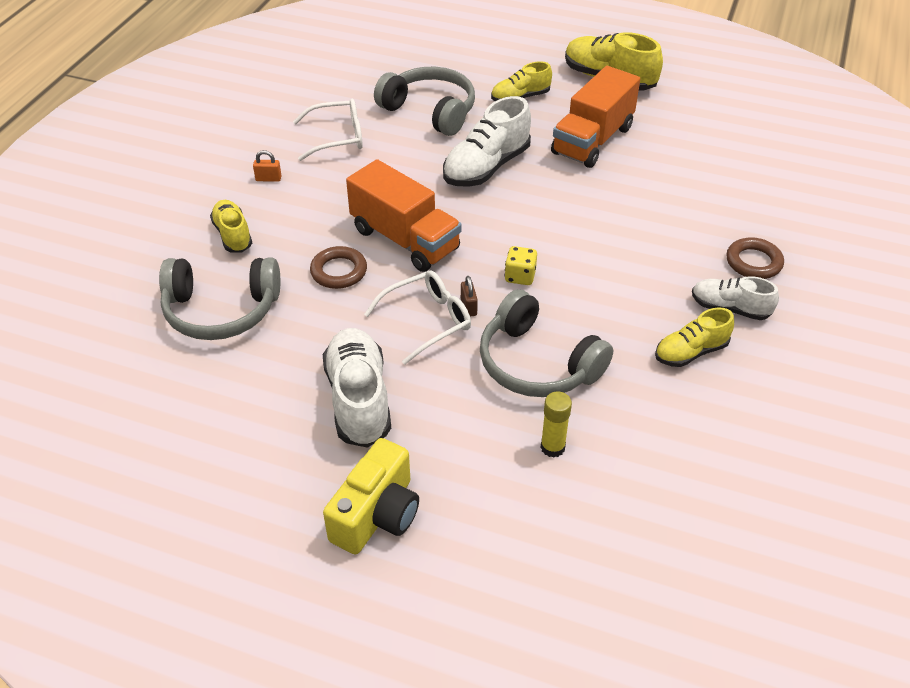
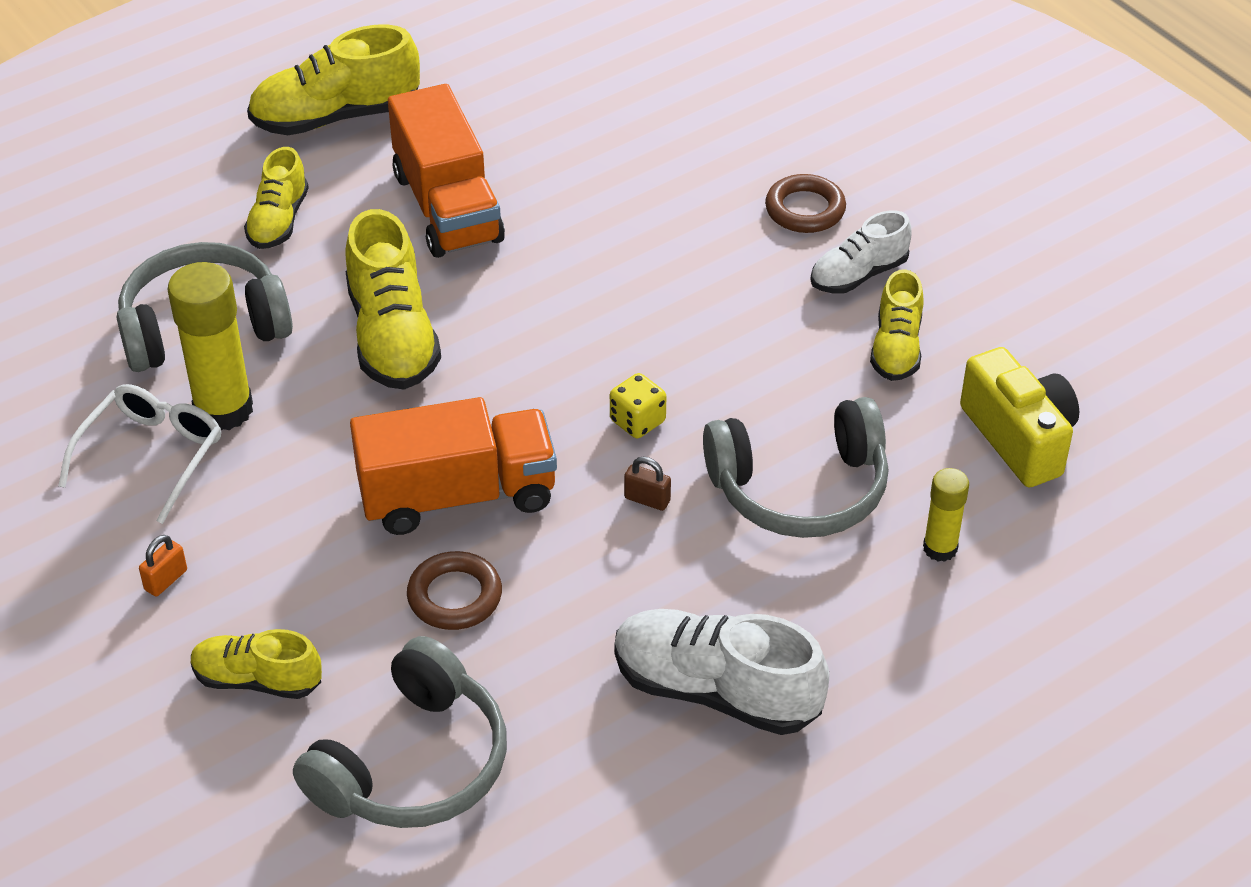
camera: 55 degrees left, 0 degrees up
yellow camera [323,438,419,554] -> yellow camera moved to [960,347,1079,487]
white glasses [364,271,471,365] -> none
white shoe [443,96,531,187] -> yellow shoe [345,209,441,390]
none -> yellow glue stick [168,262,253,430]

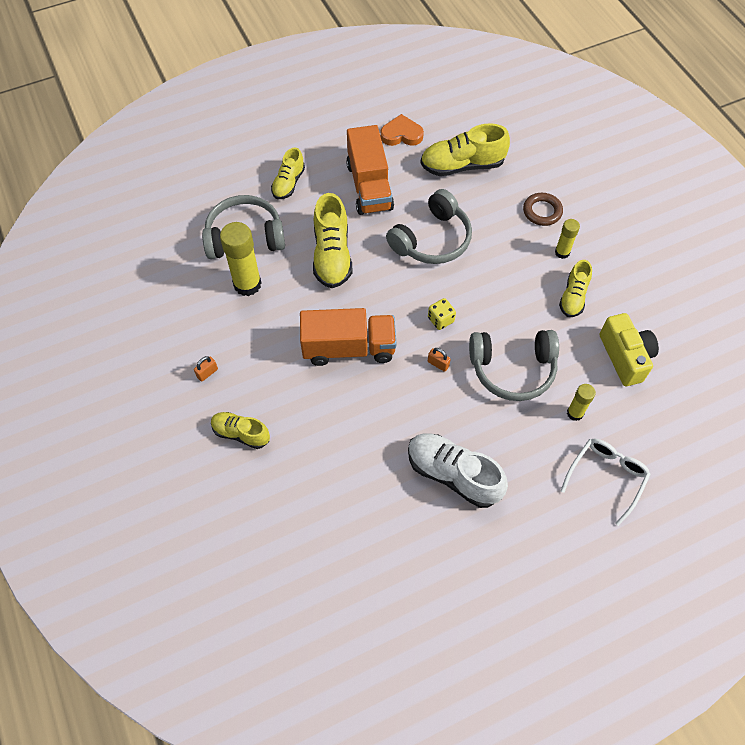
camera: 10 degrees right, 15 degrees up
white glasses [58,384,221,524] -> white glasses moved to [561,439,651,526]
yellow shoe [247,25,420,135] -> yellow shoe moved to [420,123,510,176]
grey headphones [293,636,507,828] -> grey headphones moved to [386,189,472,264]
brown ring [407,551,502,630] -> none
brown padlock [624,456,671,511] -> orange padlock [428,348,451,372]
white shoe [810,210,912,293] -> yellow glue stick [555,219,580,259]
none -> orange heart [380,114,424,146]

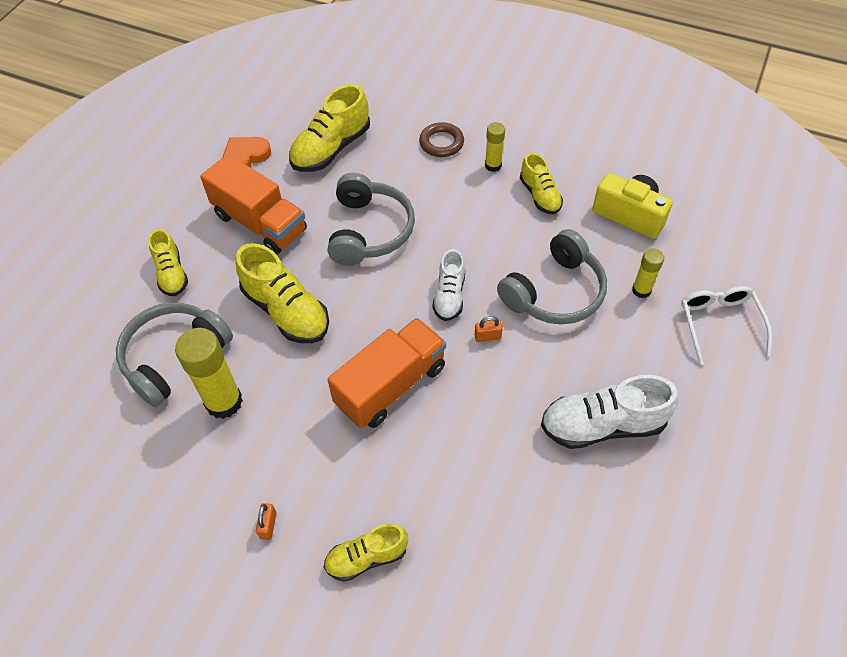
camera: 40 degrees left, 5 degrees down
yellow dice [428,298,456,330] -> white shoe [432,249,465,321]

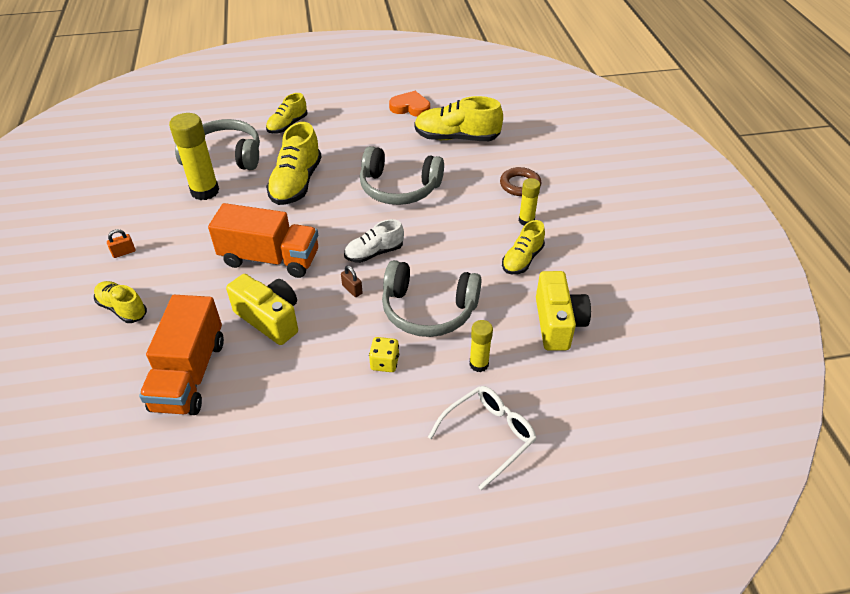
camera: 55 degrees right, 10 degrees down
orange truck [200,154,307,255] -> orange truck moved to [139,295,224,415]
grey headphones [328,173,415,266] -> grey headphones turned 45 degrees clockwise [360,146,444,205]
orange padlock [475,316,503,342] -> brown padlock [341,265,363,297]
white shoe [541,375,678,449] -> none
none -> yellow camera [226,274,298,345]
none -> yellow dice [369,337,399,372]

